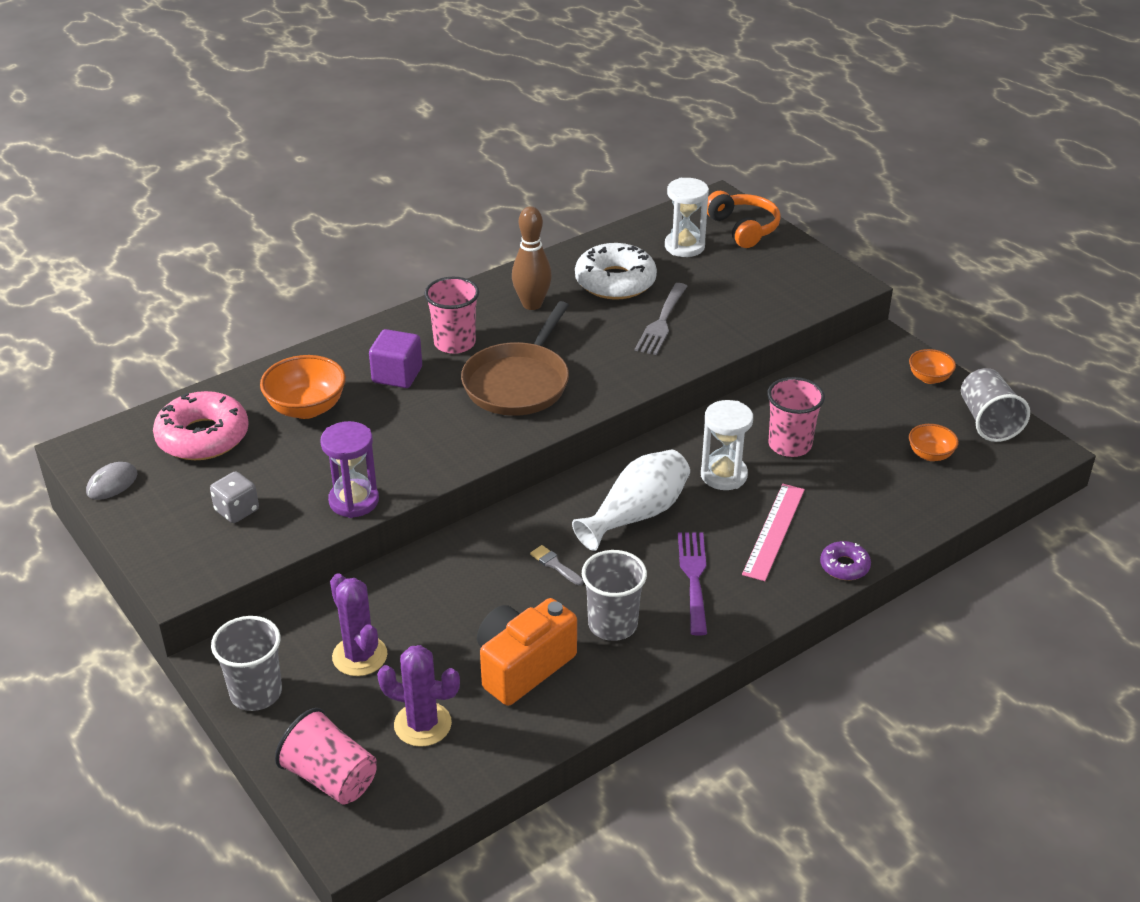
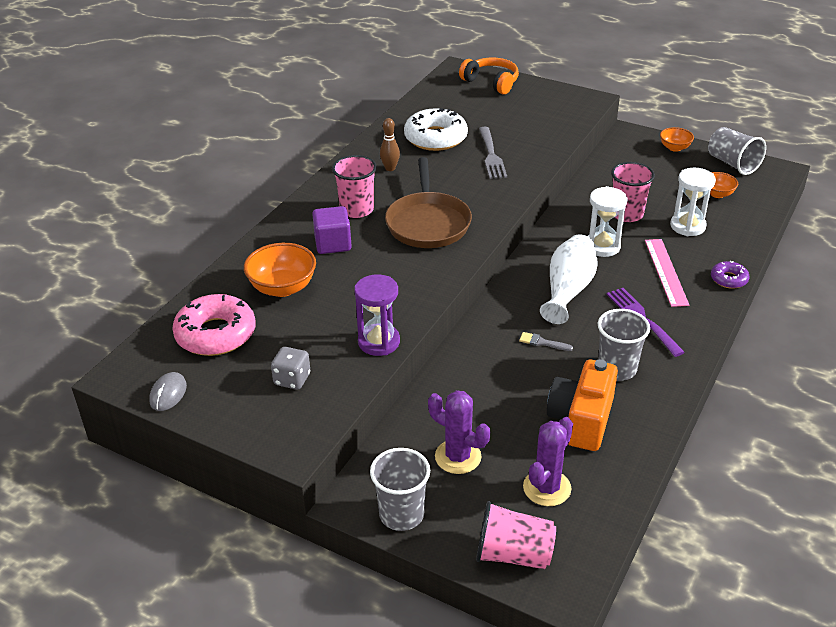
camera: 25 degrees left, 0 degrees up
purple cactus [377,645,460,747] -> purple cactus turned 45 degrees counterclockwise [523,417,573,506]
brown bowling pin [512,206,552,310] -> brown bowling pin [380,118,400,171], size x0.63
white hourglass [665,178,709,257] -> white hourglass moved to [670,168,716,236]

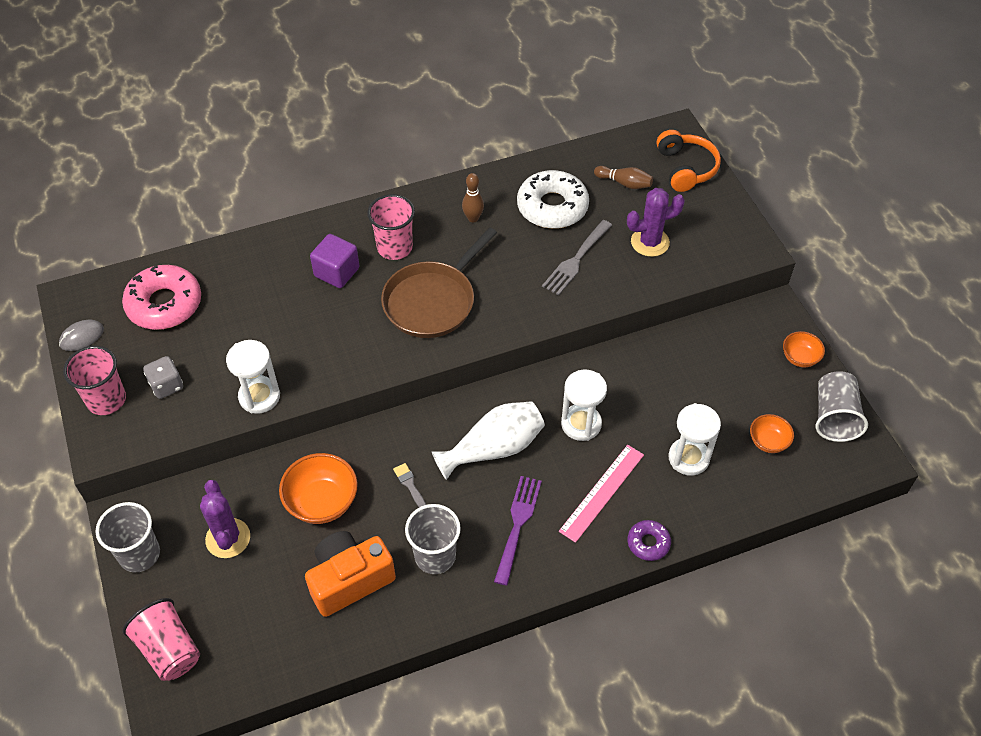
camera: 40 degrees right, 15 degrees up
orange bowl [244,243,316,297] -> orange bowl moved to [279,453,358,524]
purple hourglass [354,274,400,356] -> white hourglass [226,340,280,414]
purple cactus [523,417,573,506] -> purple cactus moved to [627,188,685,257]
pink cup [611,162,655,222] -> pink cup moved to [63,346,126,415]
none -> brown bowling pin [594,166,653,189]

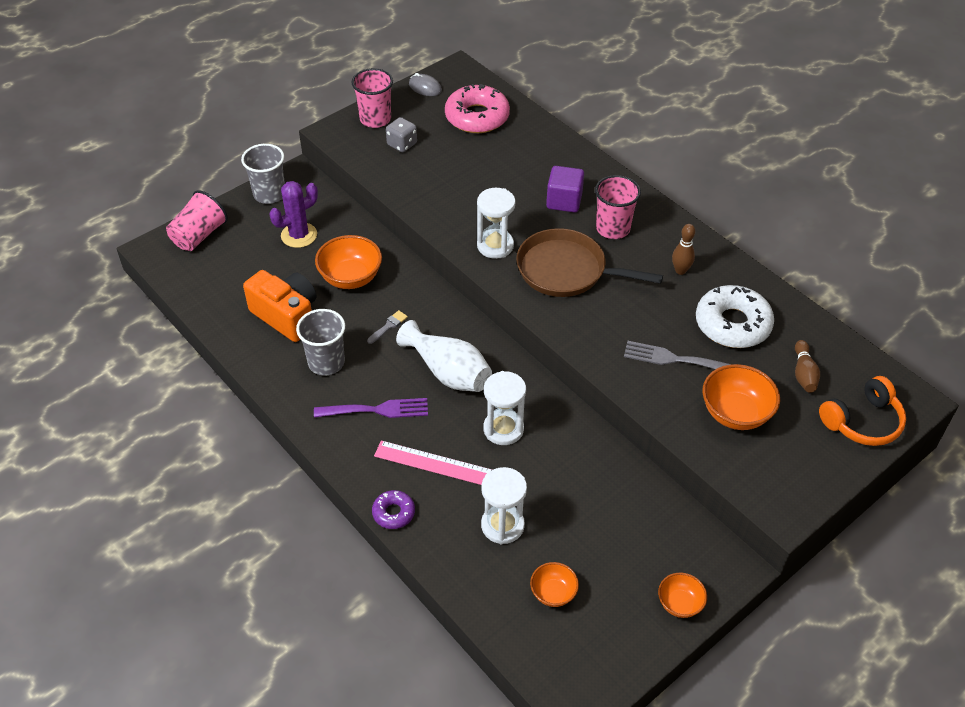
camera: 70 degrees right, 5 degrees down
white hourglass [226,340,280,414] -> white hourglass moved to [477,188,515,259]
purple cactus [627,188,685,257] -> orange bowl [702,364,780,430]
grey cup [816,371,868,442] -> none

